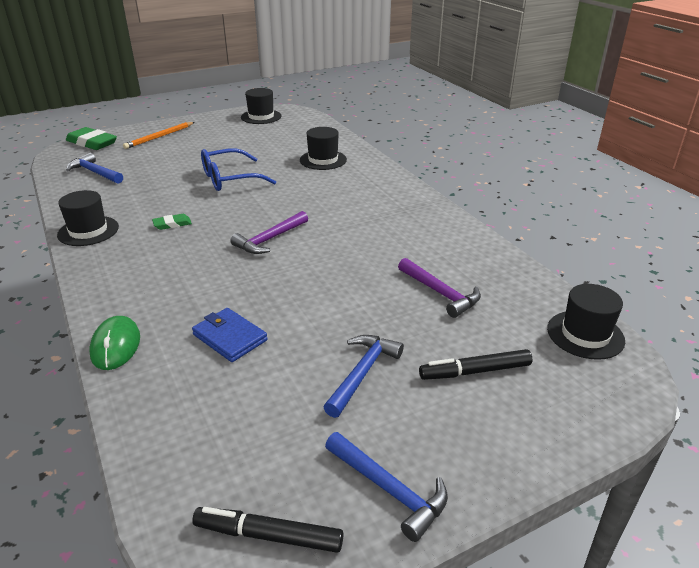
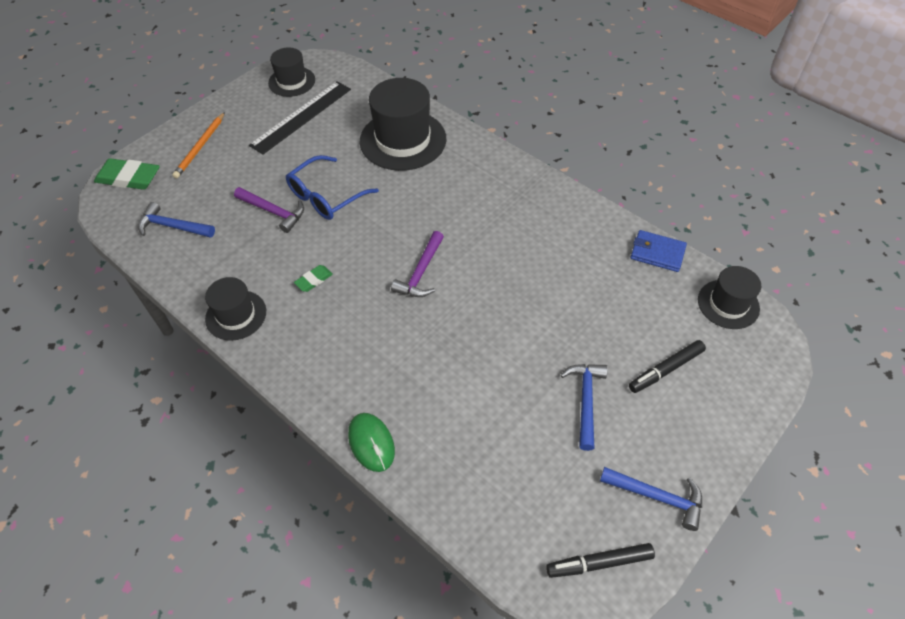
camera: 20 degrees left, 20 degrees up
blue wallet [192,308,267,362] -> blue wallet moved to [630,230,687,272]
black hat [300,127,347,170] -> black hat [360,78,446,171], size x1.73
purple hammer [398,258,481,318] -> purple hammer moved to [234,187,304,233]
none -> black ruler [249,81,351,154]

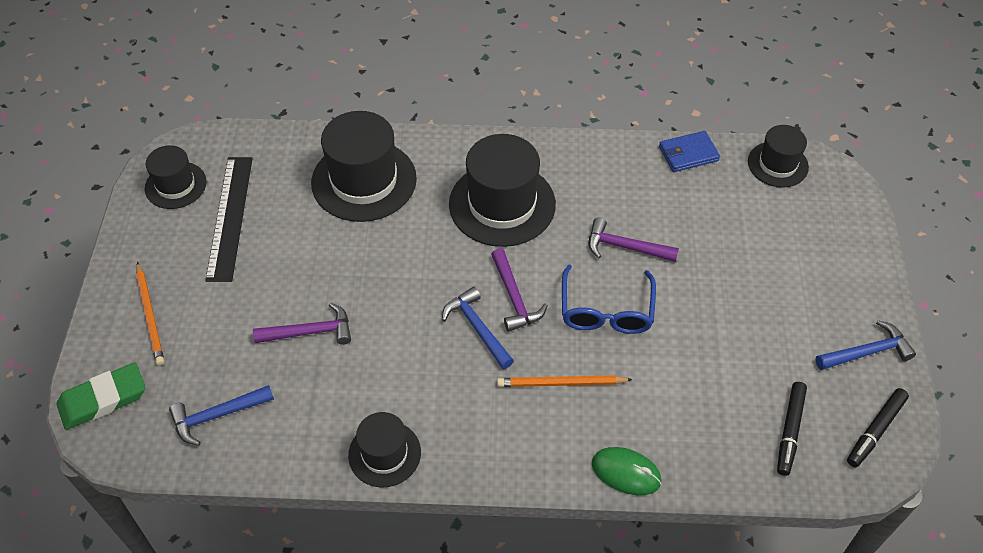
camera: 40 degrees left, 0 degrees up
blue glasses [286,155,379,220] -> blue glasses moved to [562,264,656,334]
green eraser [294,265,333,292] -> none
blue hammer [561,364,608,451] -> blue hammer moved to [442,287,514,369]
black marker [629,340,706,393] -> black marker moved to [777,382,807,476]
none -> black hat [449,134,556,247]
none -> orange pencil [497,375,633,387]
none -> purple hammer [589,218,679,262]

